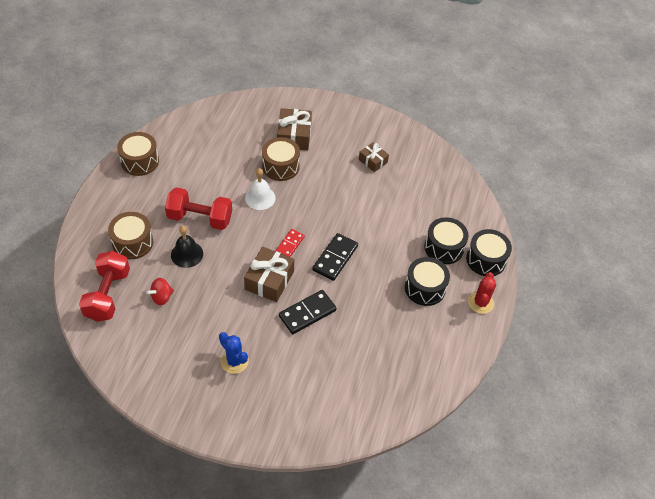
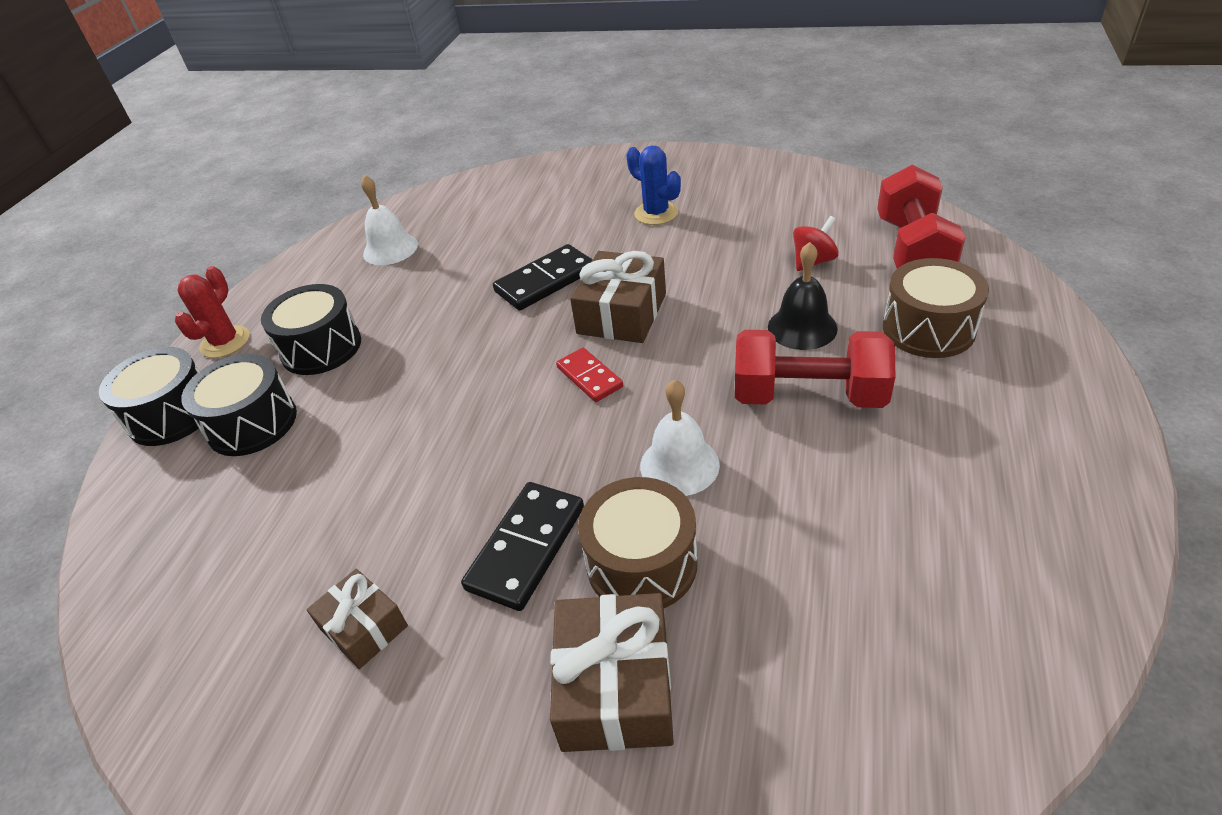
camera: 175 degrees left, 10 degrees down
brown drum [117,132,159,176] -> none
red domino [276,229,305,257] -> red domino turned 60 degrees counterclockwise [556,348,623,402]
black domino [312,233,358,281] -> black domino moved to [461,482,584,611]
none -> white bell [361,175,418,265]

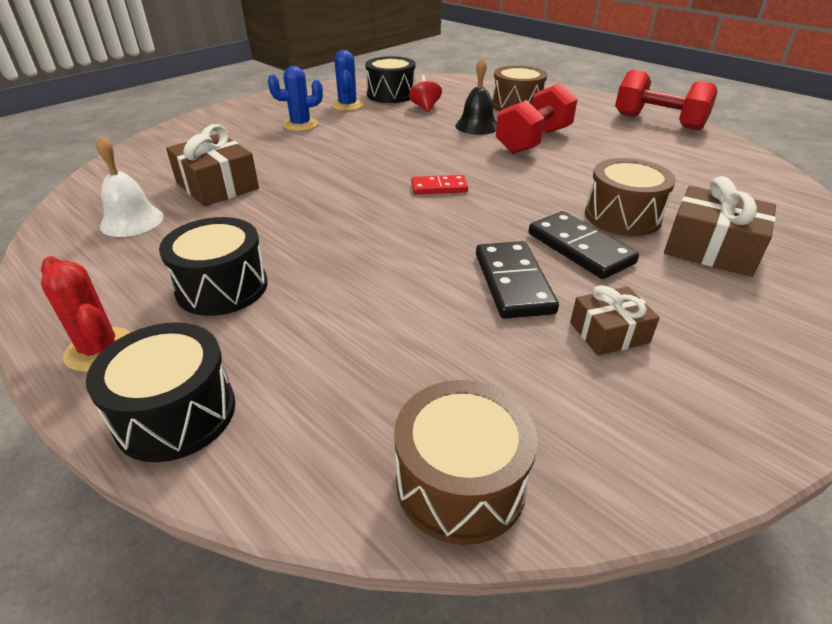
camera: 65 degrees left, 5 degrees down
black drum [181,354,297,456] -> black drum moved to [365,56,415,103]
black domino [493,244,593,310] -> black domino moved to [476,241,559,319]
brown gift [570,251,666,343] -> brown gift moved to [166,124,259,207]
white bell [640,379,720,496] -> none
red dumbbell [877,164,965,268] -> red dumbbell moved to [615,70,717,130]
none -> blue cactus [332,50,364,111]
none -> brown drum [394,380,538,545]

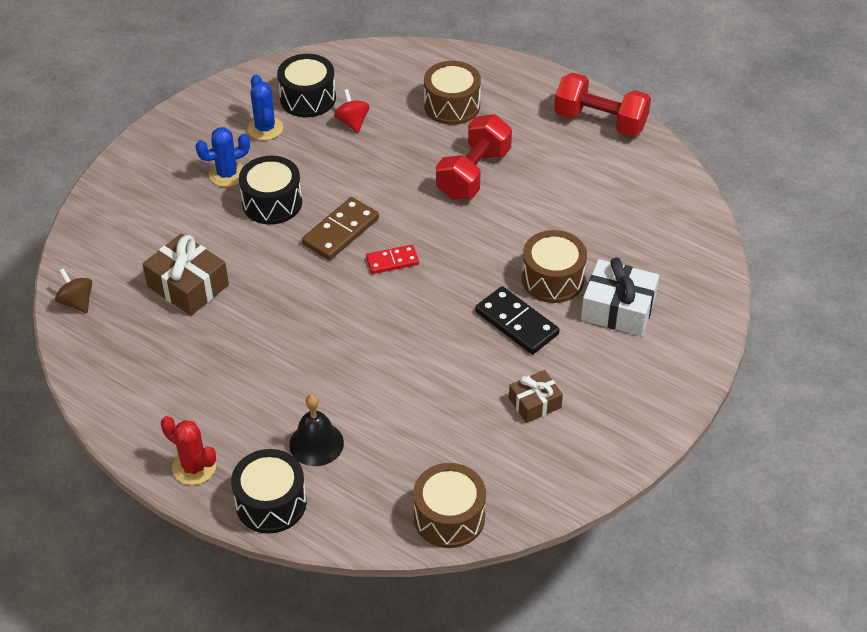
camera: 10 degrees left, 10 degrees up
white bell [96,136,164,237] -> none
black drum [159,217,268,316] -> black drum moved to [239,156,302,225]
black bell [455,58,497,135] -> black bell moved to [289,394,344,466]
black domino [476,241,559,319] -> none
brown gift [664,176,776,277] -> white gift [581,258,659,336]
none -> brown spinning top [55,268,92,313]
none -> brown domino [302,197,379,260]

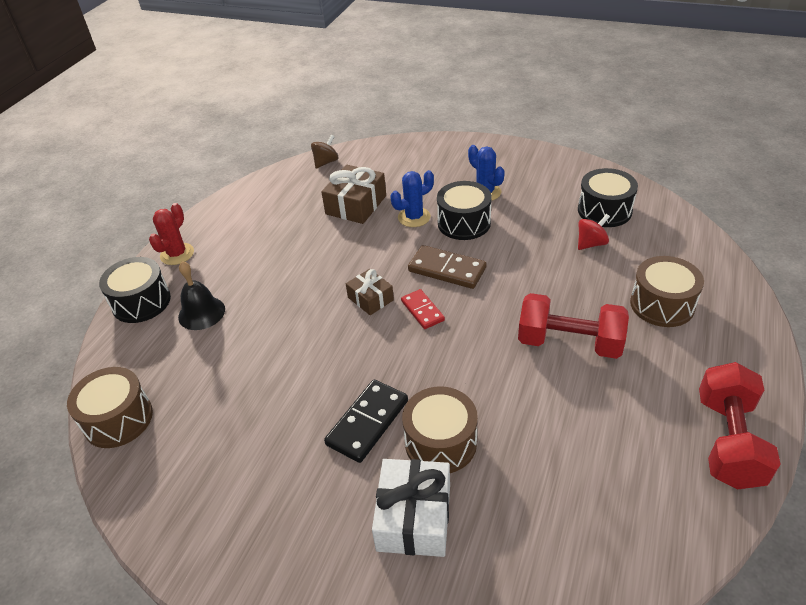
camera: 80 degrees right, 5 degrees down
blue cactus [247,75,283,140] -> blue cactus moved to [390,170,434,227]
brown gift [509,370,563,423] -> brown gift moved to [346,269,394,315]

